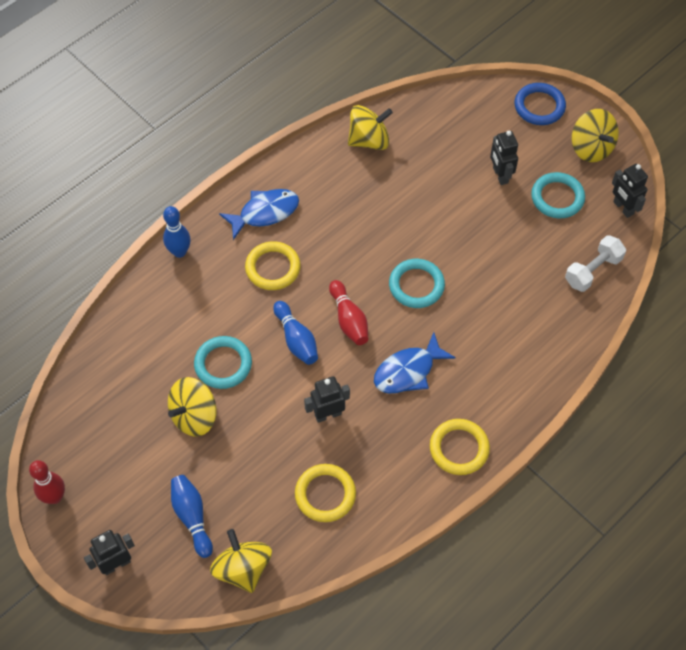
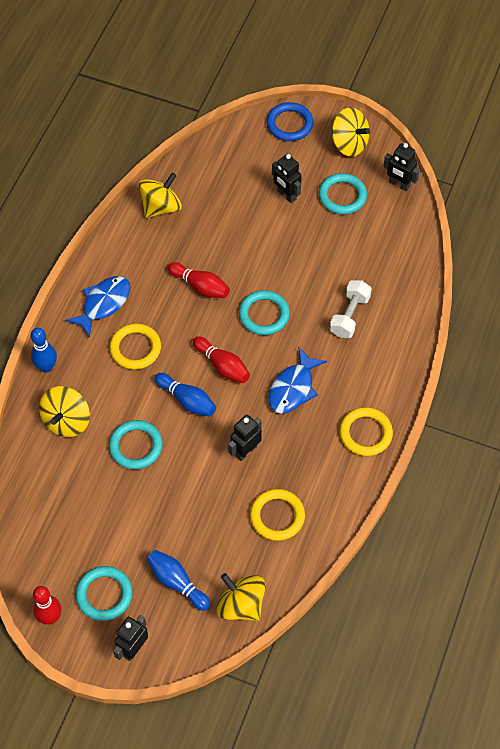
camera: 25 degrees left, 0 degrees up
yellow spinning top [168,377,216,437] -> yellow spinning top moved to [39,386,90,437]
white dumbbell [565,235,626,292] -> white dumbbell moved to [330,280,372,338]
none -> turquoise ring [76,566,133,621]
none -> red bowling pin [168,262,230,298]

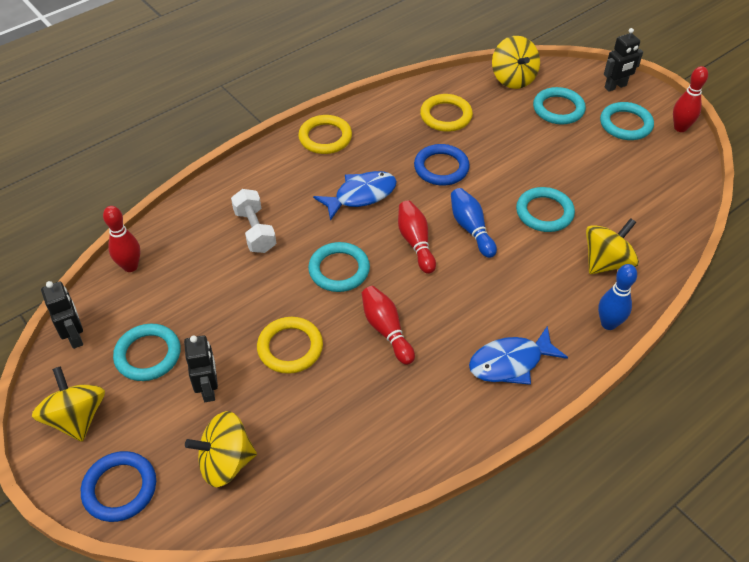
camera: 150 degrees left, 10 degrees down
yellow ring [110,323,161,370] -> yellow ring moved to [257,317,323,374]
yellow spinning top [139,173,182,218] -> yellow spinning top moved to [185,411,257,487]
blue bowling pin [147,550,210,611] -> turquoise ring [533,87,586,125]
black robot [228,414,262,461] -> blue ring [414,144,470,185]
white dumbbell [330,280,372,338] -> white dumbbell turned 75 degrees counterclockwise [231,189,276,253]
none -> red bowling pin [103,206,140,272]

